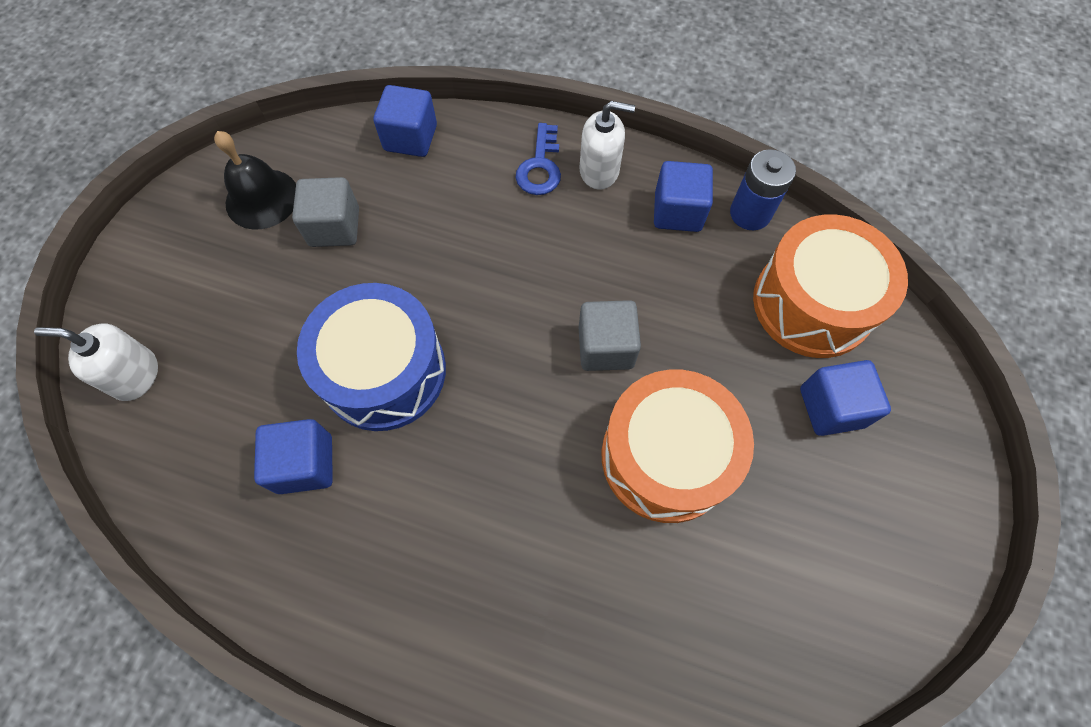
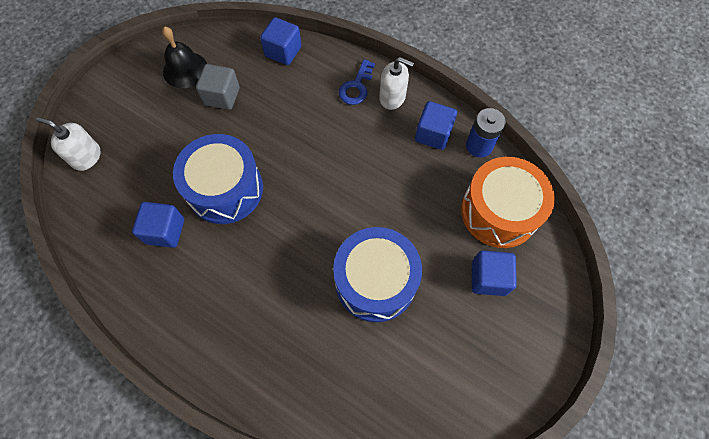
camera: 15 degrees right, 0 degrees up
grey cube [579,300,641,371] -> none
orange drum [601,370,754,523] -> blue drum [333,227,422,322]

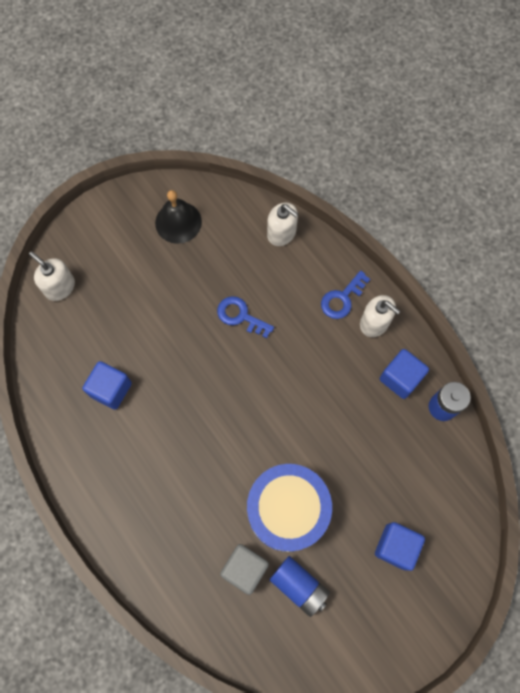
camera: 20 degrees right, 5 degrees up
blue drum [173,134,263,224] -> none
grey cube [196,64,240,110] -> grey cube moved to [220,544,269,595]
blue cube [260,17,301,65] -> white soap dispenser [267,203,298,246]
orange drum [461,157,555,248] -> none
none -> blue key [217,296,274,338]
none -> blue battery [270,556,330,617]

